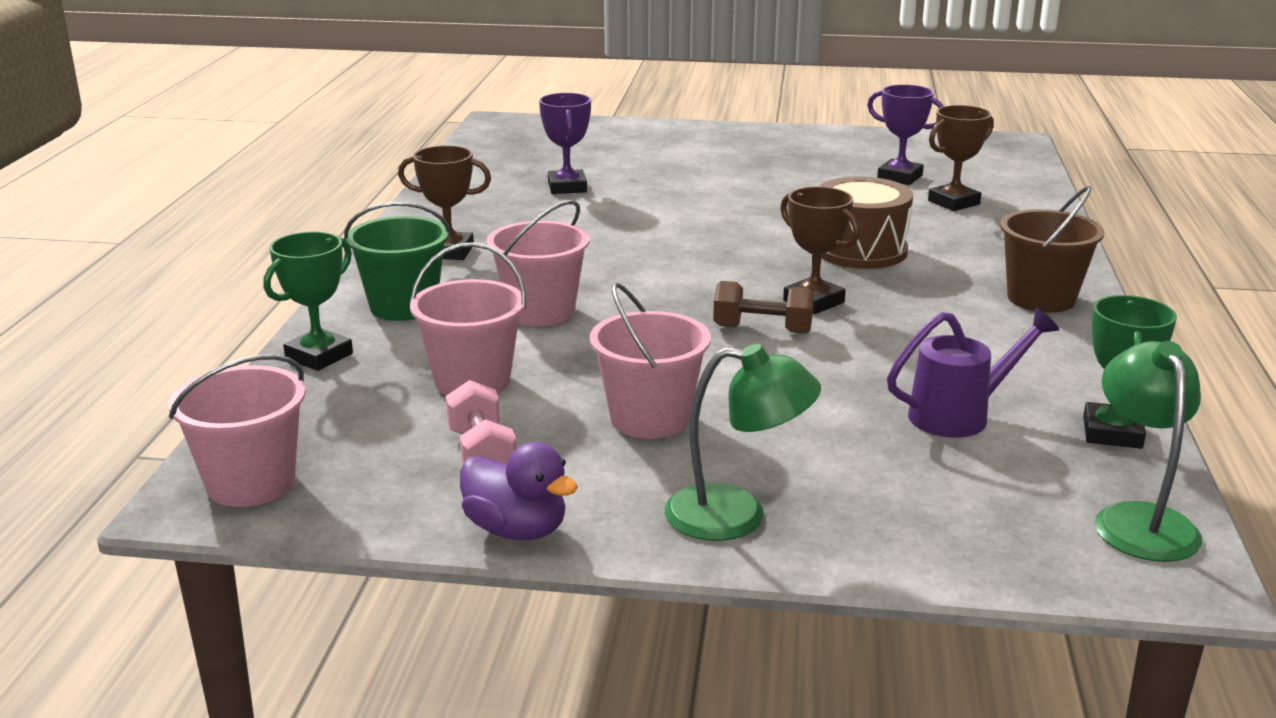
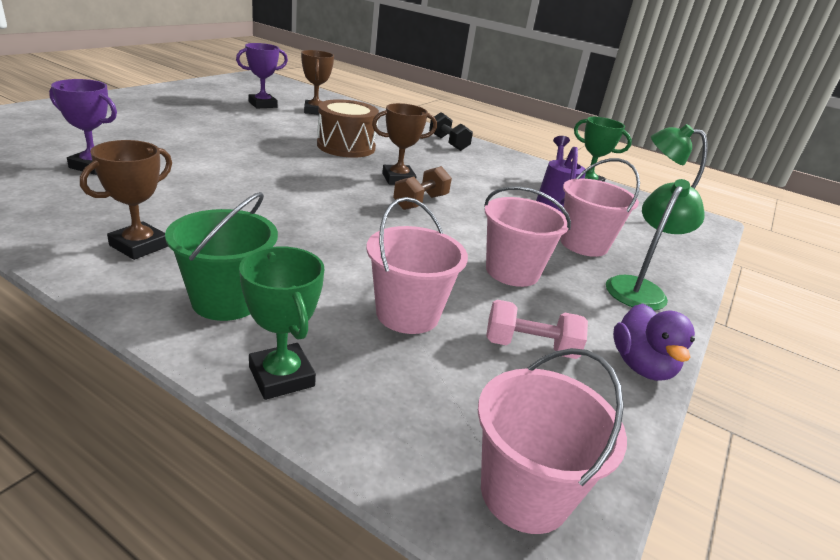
camera: 70 degrees left, 5 degrees up
purple duck [460,442,578,540] -> purple duck turned 120 degrees clockwise [613,304,695,381]
pink bucket [487,200,590,326] -> pink bucket moved to [560,158,640,257]
brown bucket [1000,186,1104,313] -> black dumbbell [429,112,473,151]

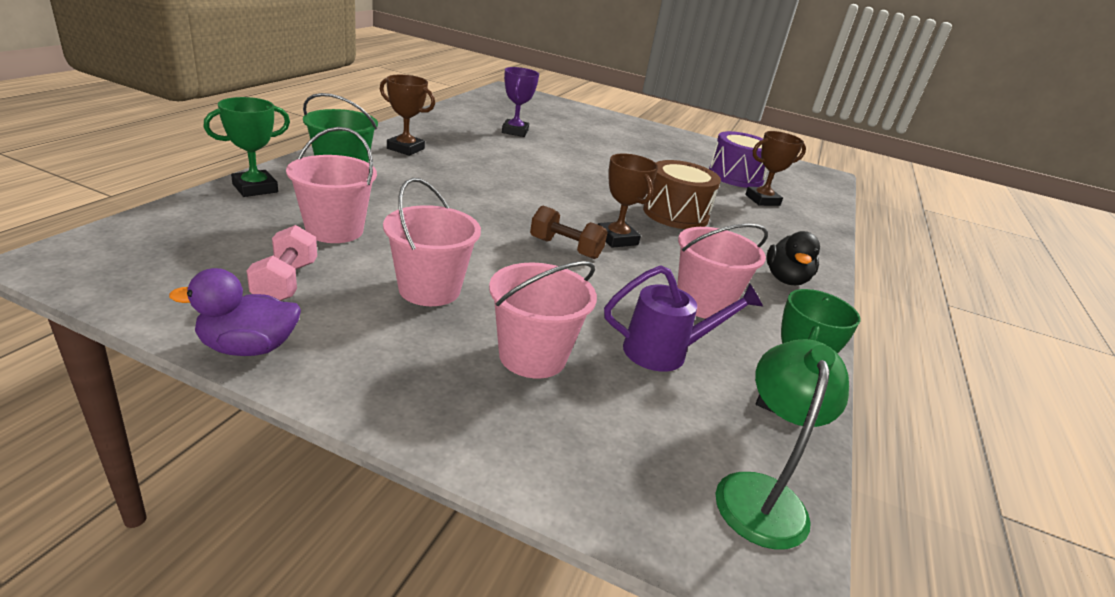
camera: 80 degrees right, 0 degrees up
purple trophy [236,43,288,108] -> purple drum [709,131,768,188]
black dumbbell [429,112,473,151] -> black duck [766,231,820,285]
pink bucket [478,348,627,534] -> pink bucket moved to [677,224,768,319]
green lamp [606,179,705,311] -> none

